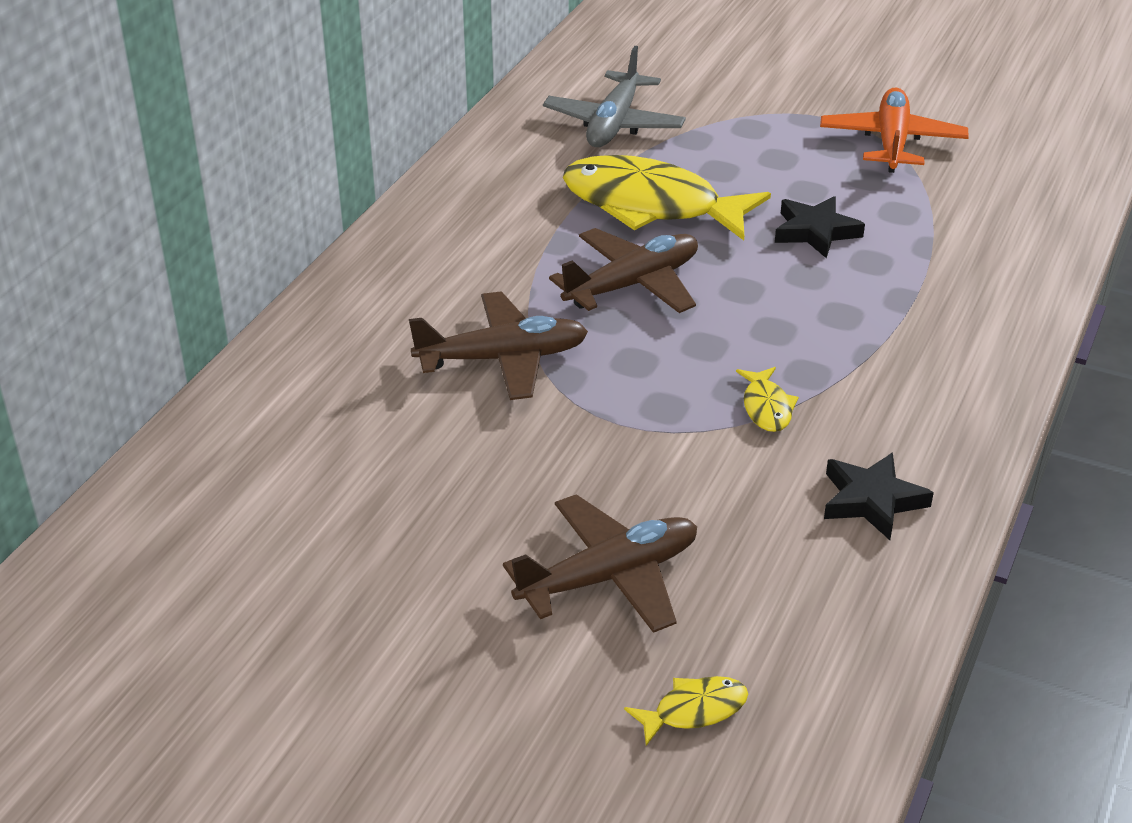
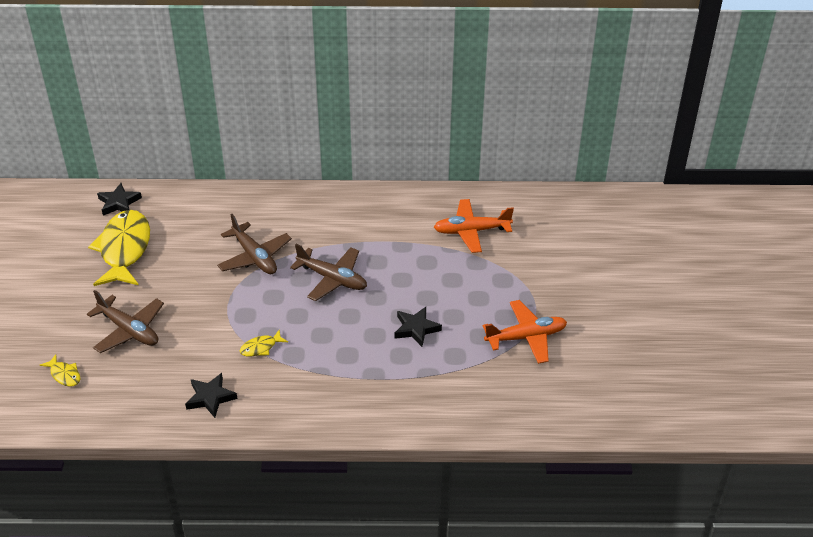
camera: 65 degrees right, 5 degrees up
grey plane [543,46,686,147] -> orange plane [434,199,514,253]
yellow fish [563,155,771,240] -> yellow fish moved to [88,210,150,286]
none -> black star [97,183,142,216]

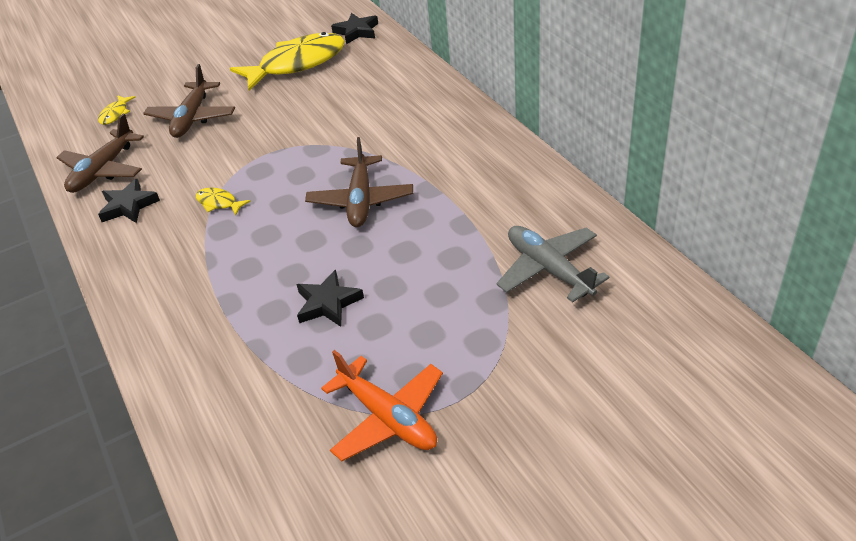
camera: 65 degrees right, 0 degrees up
brown plane [217,214,292,274] -> brown plane moved to [56,113,144,193]
orange plane [434,199,514,253] -> grey plane [496,226,609,302]

